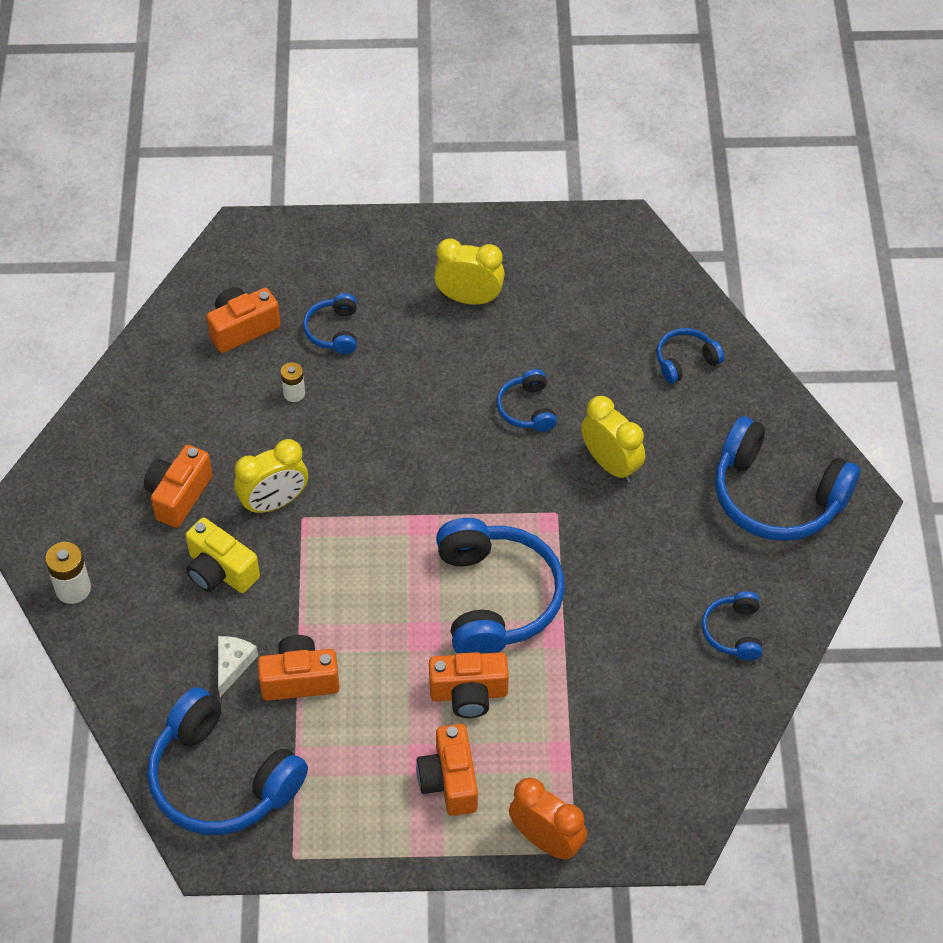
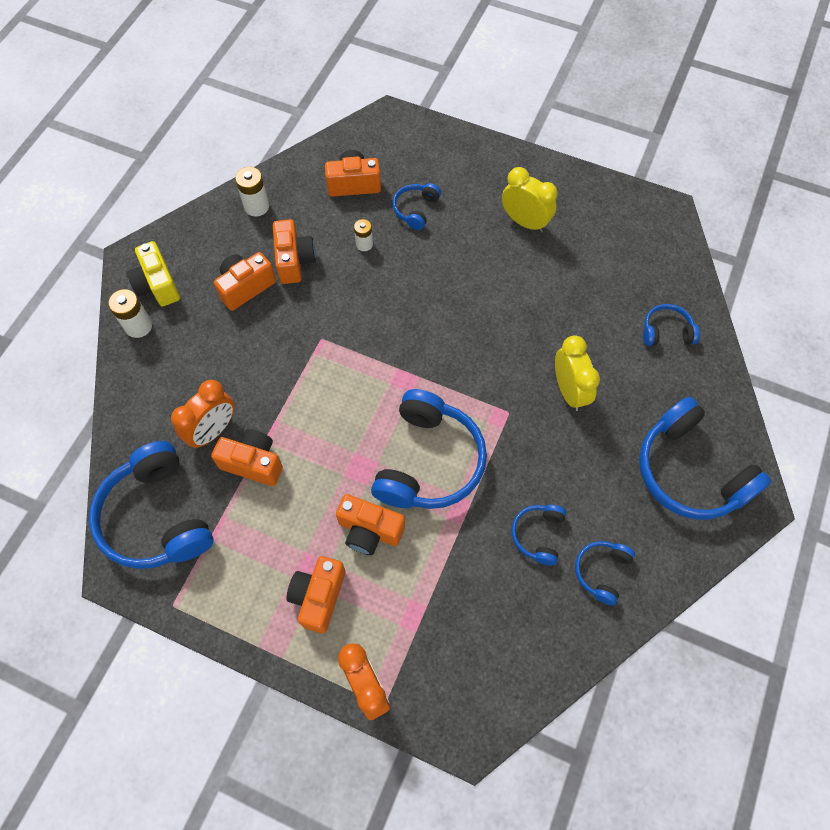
camera: 25 degrees right, 10 degrees up
yellow camera [186,518,260,593] -> yellow camera moved to [126,241,180,307]
white cheese [218,636,258,697] -> orange clock [171,380,235,448]
yellow clock [234,439,308,515] -> none
blue headphones [497,369,557,432] -> blue headphones moved to [511,505,566,565]
none -> white battery [235,167,269,216]
none -> orange camera [273,219,316,284]

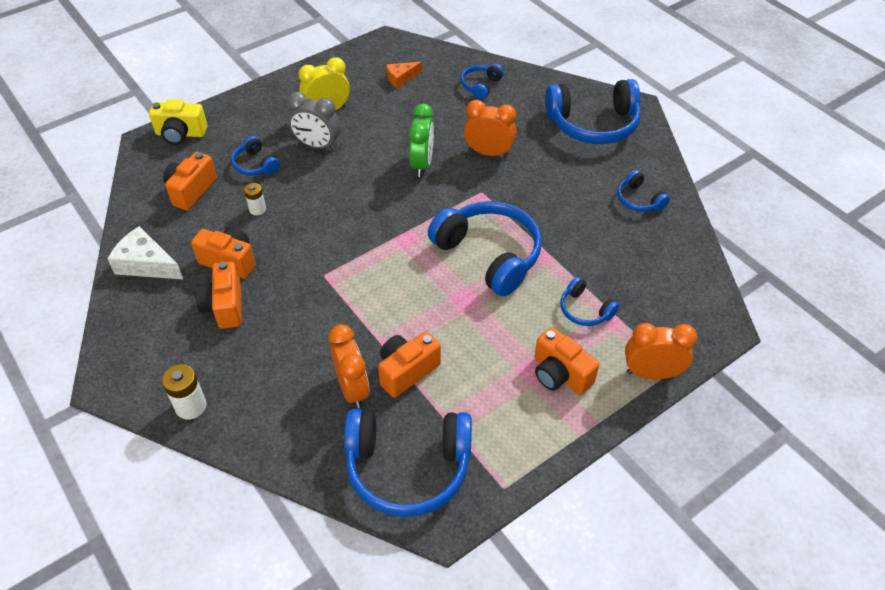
camera: 60 degrees left, 15 degrees down
yellow camera [126,241,180,307] -> yellow camera moved to [149,99,207,145]
white battery [235,167,269,216] -> white cheese [108,226,183,279]
orange camera [336,494,405,555] -> none
blue headphones [511,505,566,565] -> blue headphones moved to [560,277,619,326]
yellow clock [555,335,600,411] -> orange clock [464,100,517,157]
none -> grey clock [288,92,340,150]
none -> orange cheese [386,62,422,88]
none -> green clock [408,104,434,177]

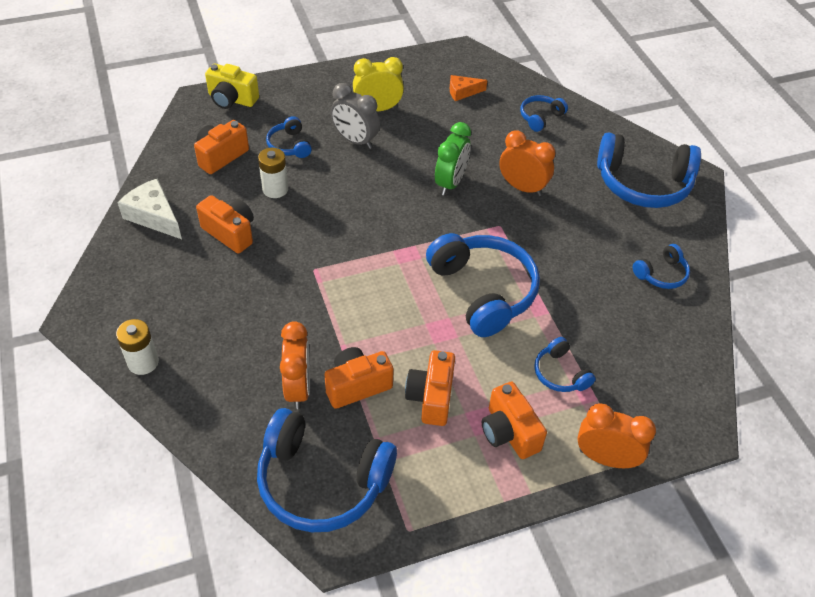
camera: 15 degrees right, 0 degrees up
orange camera [195,261,242,329] -> orange camera moved to [405,350,455,426]
white battery [244,183,266,215] -> white battery [258,148,288,198], size x1.53
blue headphones [617,170,670,212] -> blue headphones turned 105 degrees counterclockwise [633,244,690,289]

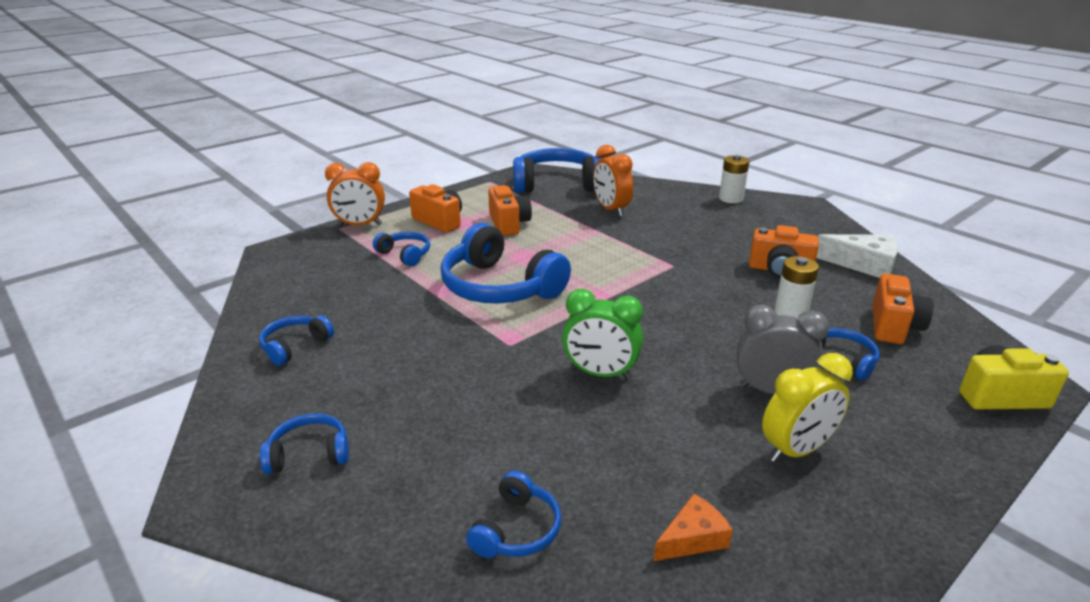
camera: 160 degrees right, 20 degrees down
orange camera [324,347,394,409] -> none
green clock [435,122,471,196] -> green clock turned 75 degrees counterclockwise [562,289,643,379]
orange clock [499,131,555,196] -> none
blue headphones [597,132,701,208] -> blue headphones [260,413,349,474], size x0.49

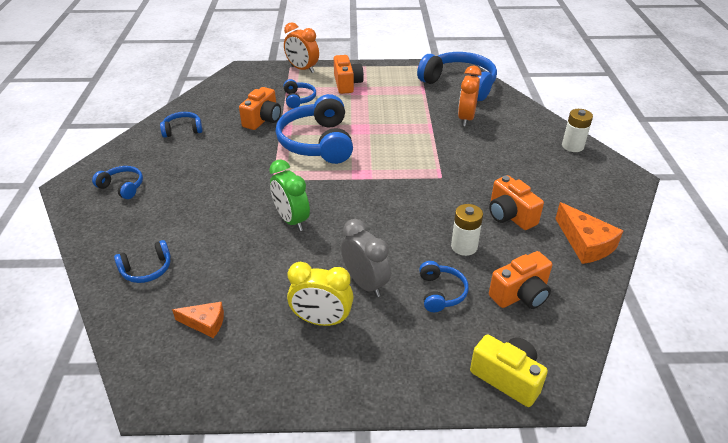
camera: 40 degrees right, 10 degrees up
orange camera [488,185,532,236] -> orange camera moved to [239,87,281,130]
white cheese [816,234,898,278] -> orange cheese [555,202,623,264]

